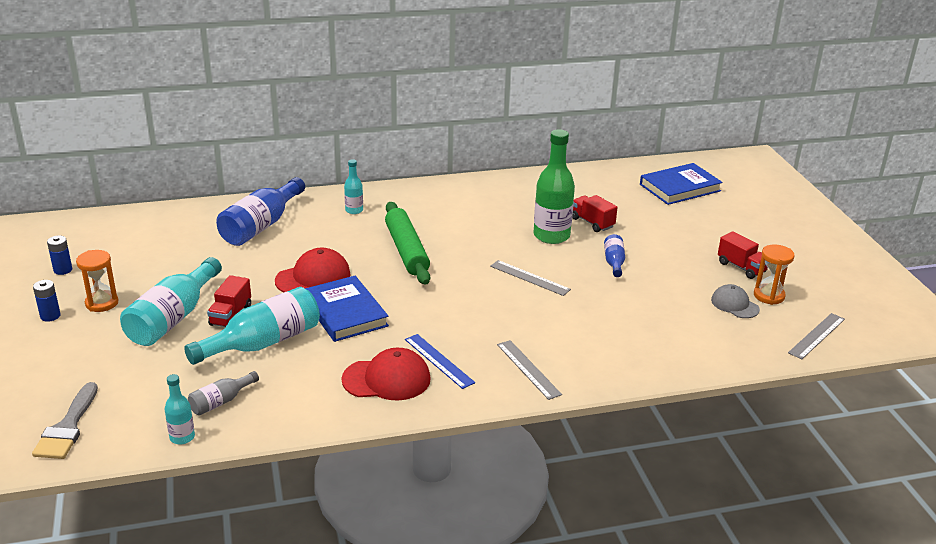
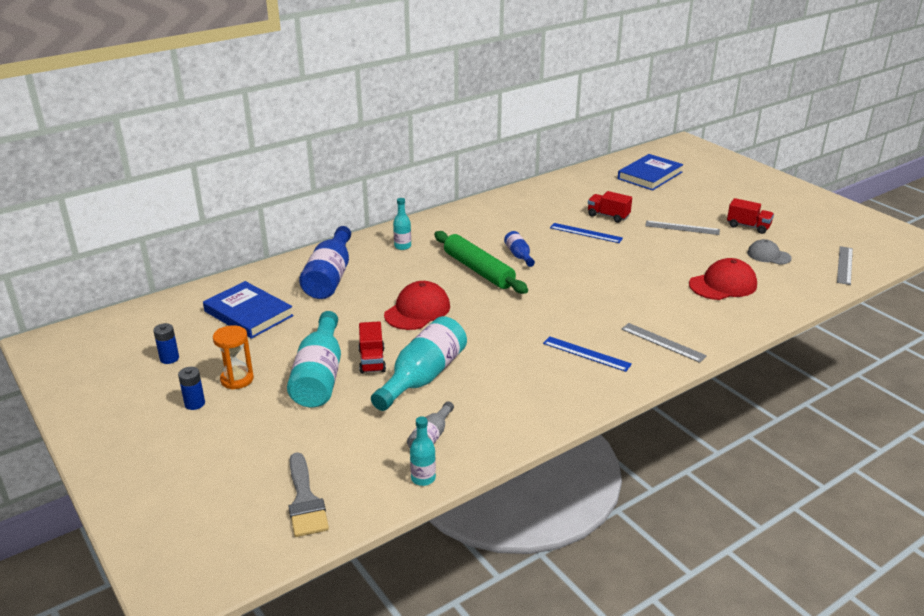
camera: 20 degrees left, 0 degrees up
blue book [305,276,389,342] -> blue book moved to [203,281,294,339]
red cap [341,348,431,401] -> red cap moved to [689,258,757,300]
grey ruler [490,260,571,296] -> grey ruler moved to [645,221,720,235]
green bottle [534,129,575,244] -> blue ruler [550,223,623,243]
blue bottle [604,234,625,277] -> blue bottle moved to [504,231,535,267]
orange hourglass [754,244,794,305] -> none

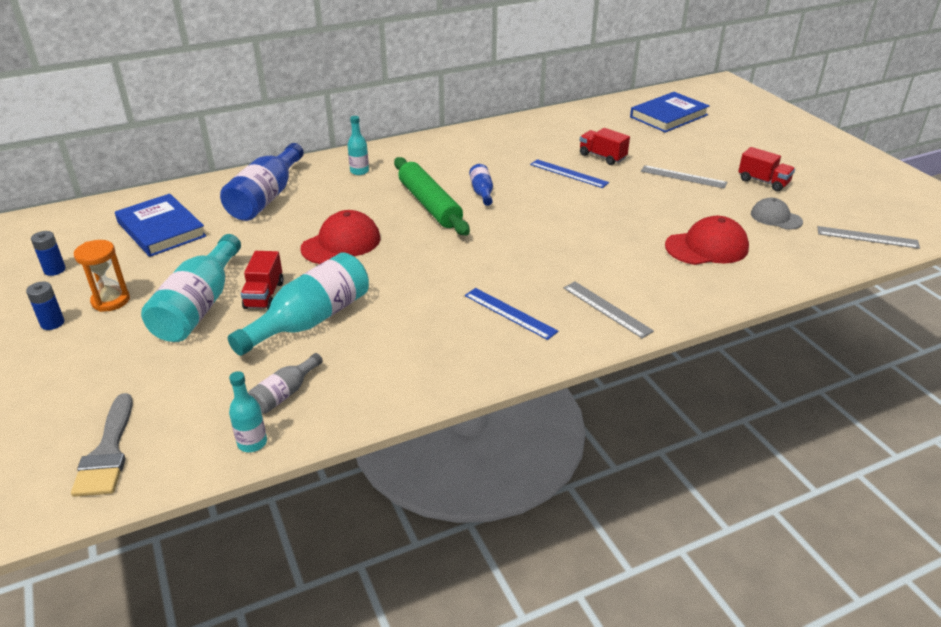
camera: 10 degrees right, 5 degrees up
grey ruler [837,246,853,285] -> grey ruler turned 75 degrees clockwise [818,226,920,249]

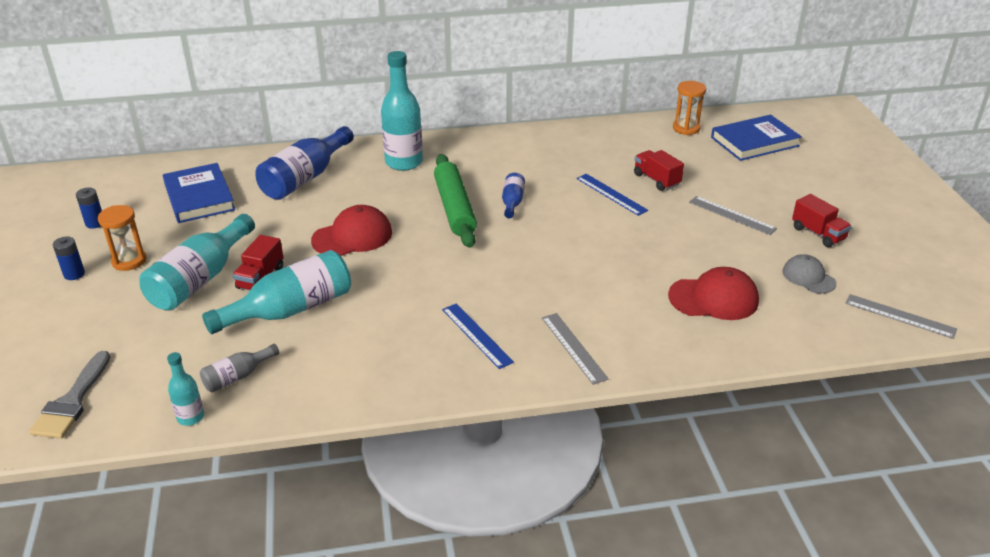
camera: 15 degrees right, 0 degrees up
turquoise bottle [348,116,369,175] -> turquoise bottle [381,51,423,171], size x1.99
none -> orange hourglass [673,81,706,135]

